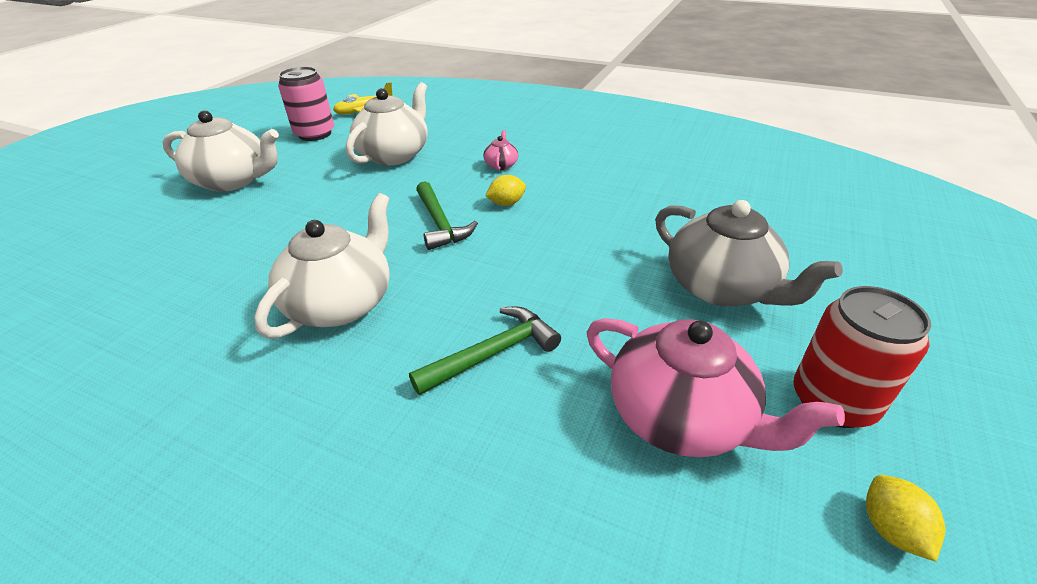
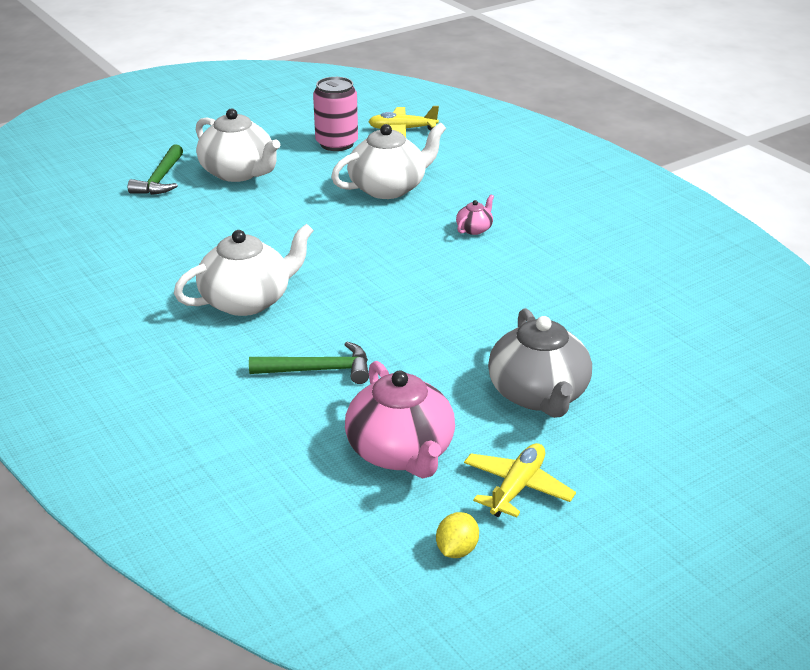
camera: 30 degrees right, 5 degrees down
green hammer [416,181,478,250] -> green hammer moved to [128,144,183,195]
yellow lemon [485,175,526,206] -> none
red can [793,286,931,428] -> yellow plane [464,443,576,518]

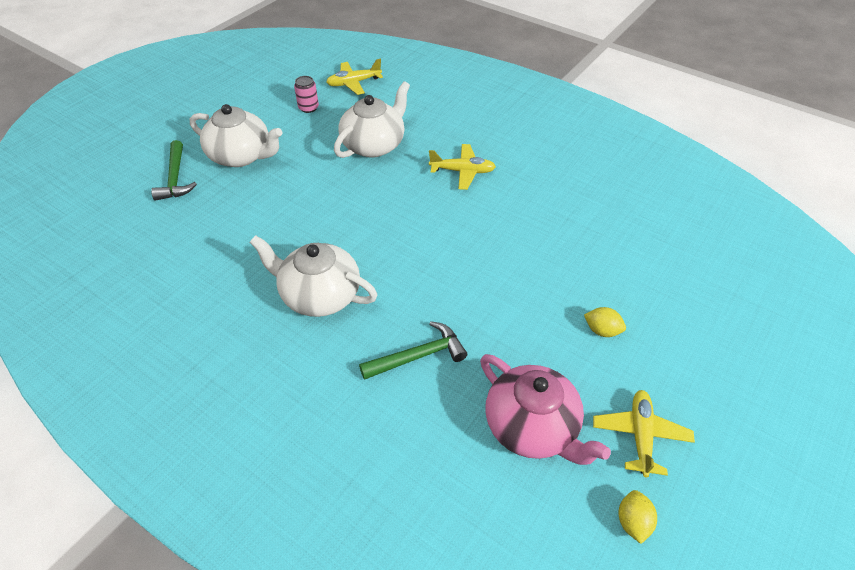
camera: 20 degrees left, 15 degrees up
white teapot [174,224,314,316] -> white teapot turned 105 degrees counterclockwise [249,235,377,317]
pink can [313,77,358,151] -> pink can [294,76,319,113], size x0.58
pink teapot [456,194,494,235] -> yellow plane [429,144,496,190]
grey teapot [488,308,592,418] -> yellow lemon [584,307,626,337]

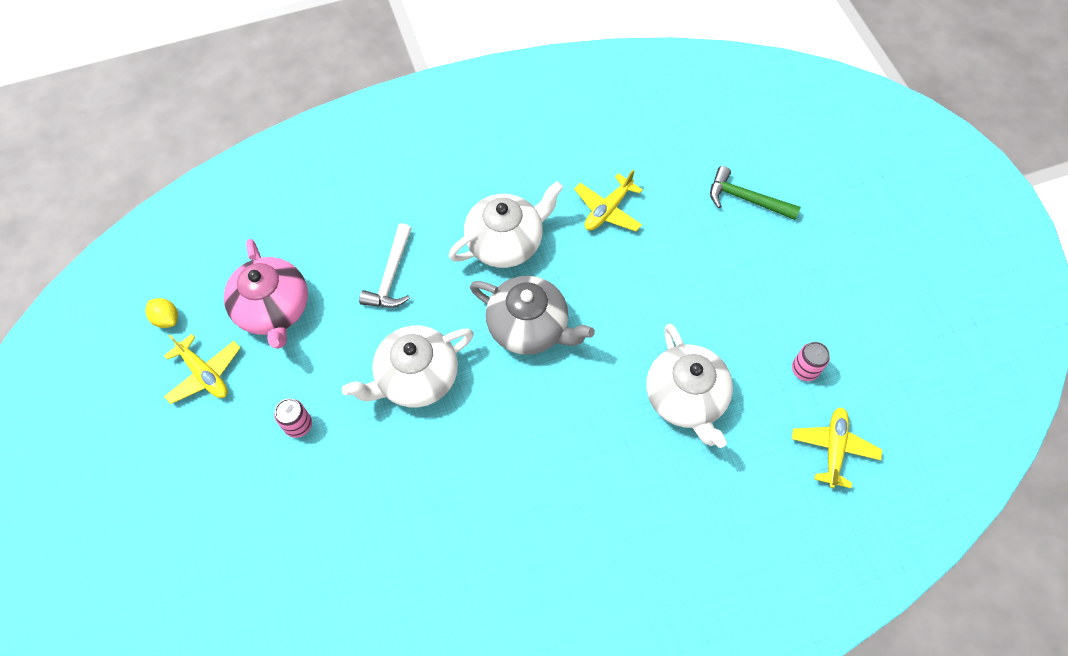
camera: 125 degrees right, 15 degrees up
white teapot [190,104,282,167] -> white teapot moved to [342,325,474,407]
green hammer [359,321,467,380] -> white hammer [359,223,412,308]
yellow plane [429,144,496,190] -> yellow plane moved to [574,170,643,231]
pink teapot [480,354,611,465] -> pink teapot turned 105 degrees counterclockwise [224,239,308,349]
yellow lemon [584,307,626,337] -> pink can [274,399,312,438]
none -> grey teapot [470,276,595,355]

